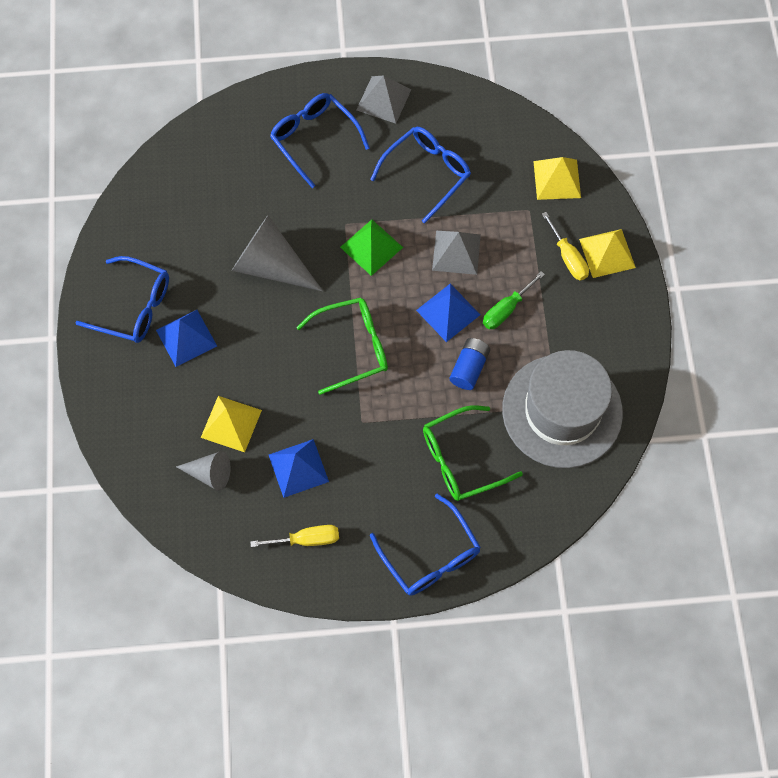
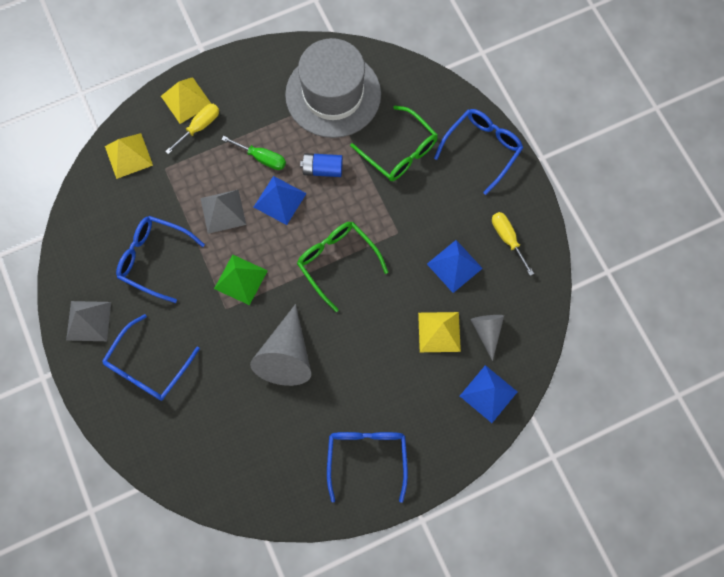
camera: 110 degrees left, 5 degrees up
blue pyramid [156,310,217,367] -> blue pyramid moved to [460,365,517,423]

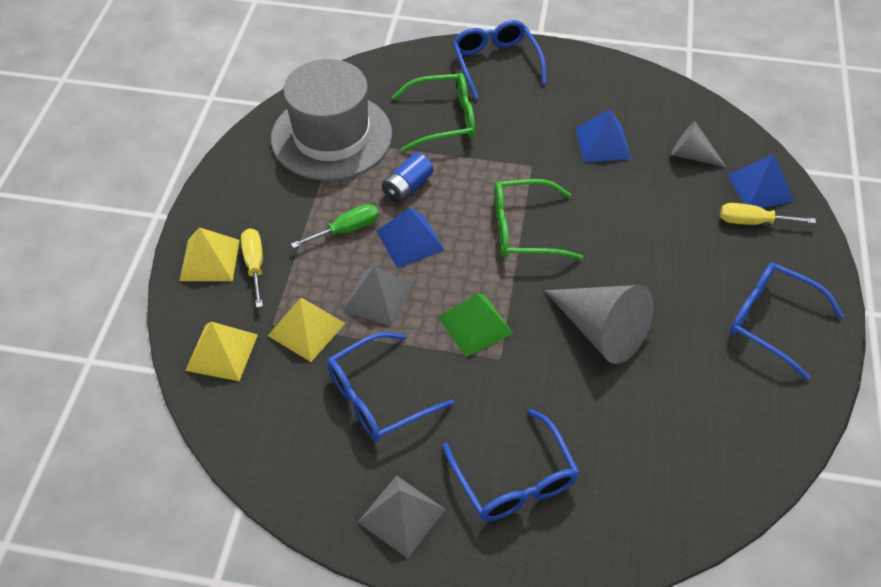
camera: 55 degrees left, 20 degrees down
yellow pyramid [418,312,461,352] -> yellow pyramid moved to [268,298,345,362]
yellow screwdriver [492,212,534,276] -> yellow screwdriver moved to [720,203,816,225]

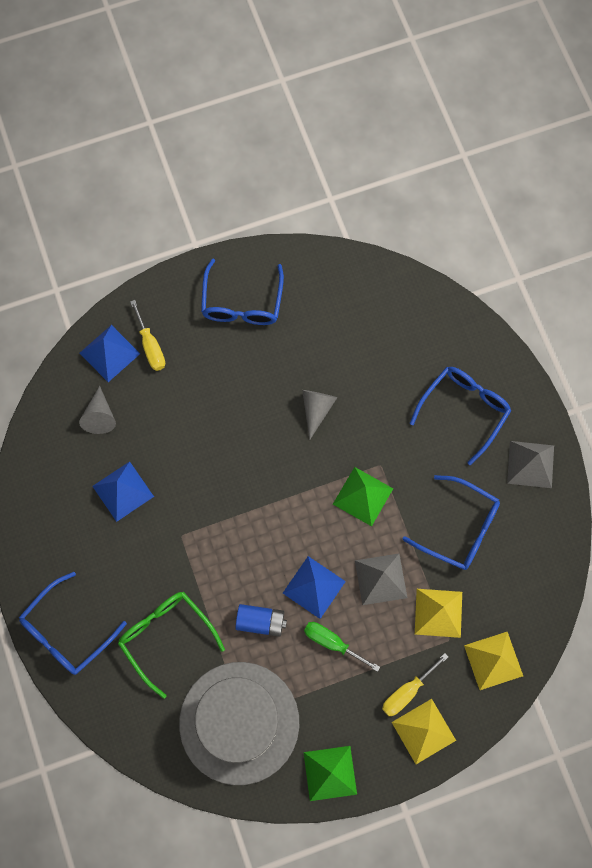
camera: 120 degrees left, 20 degrees up
green glasses [494,179,583,260] -> none
grey cone [545,285,653,364] -> grey cone [302,390,337,440], size x0.56
none -> green pyramid [303,746,357,801]

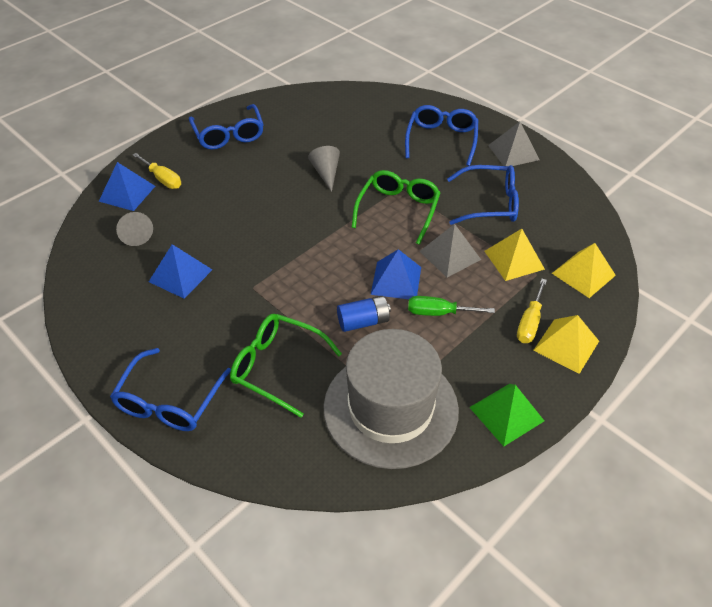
camera: 25 degrees left, 25 degrees down
green pyramid [333,467,393,526] -> green glasses [351,170,441,245]

